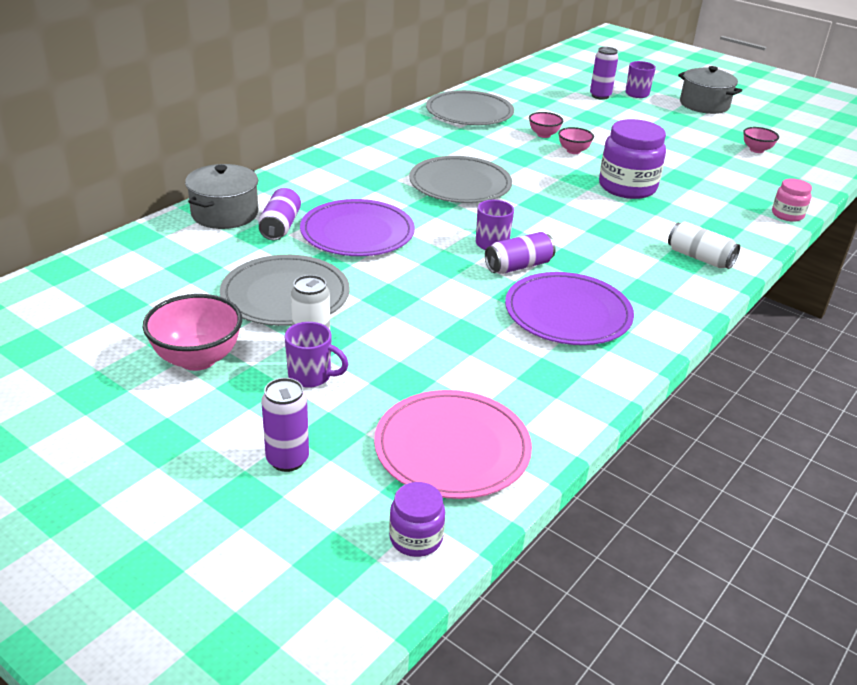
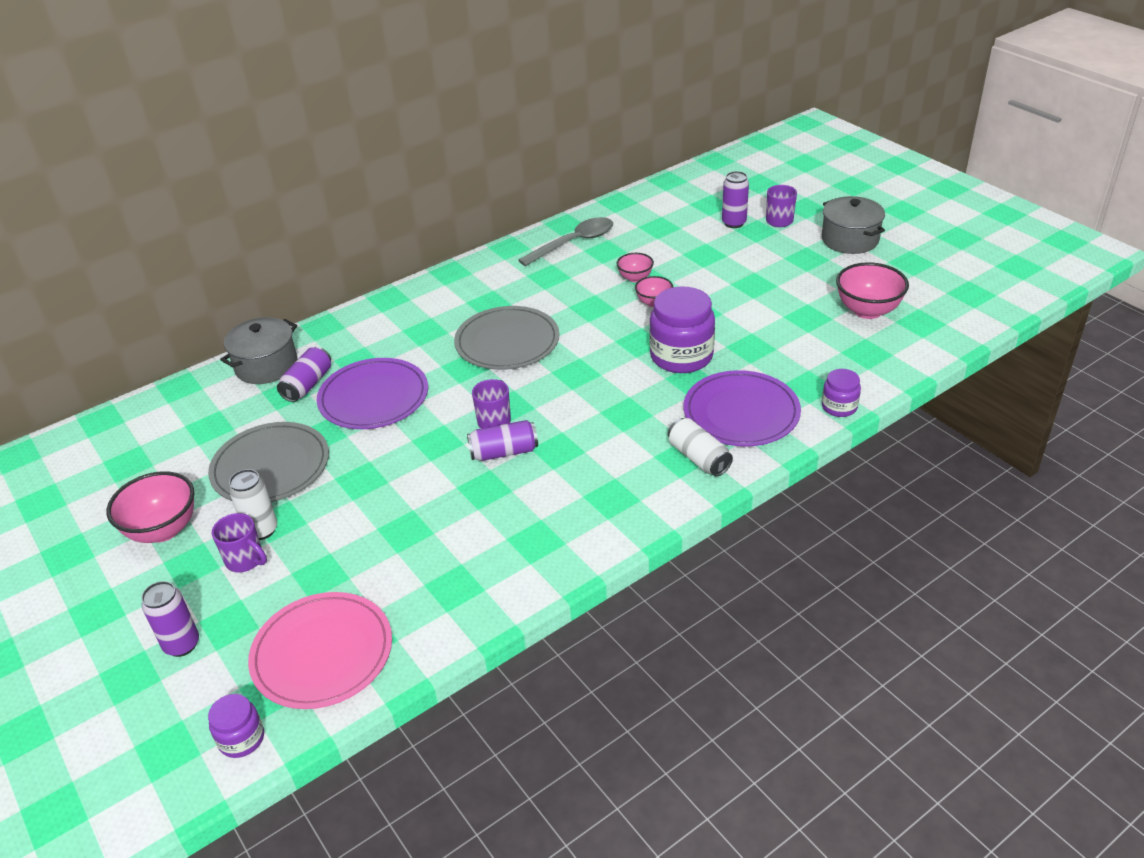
camera: 20 degrees right, 5 degrees up
grey plate [426,90,514,125] -> grey spoon [518,217,613,266]
purple plate [505,272,634,345] -> purple plate moved to [683,370,801,447]
pink bowl [743,127,779,153] -> pink bowl [836,262,909,319], size x1.77
pink jar [772,178,812,222] -> purple jar [822,369,861,417]

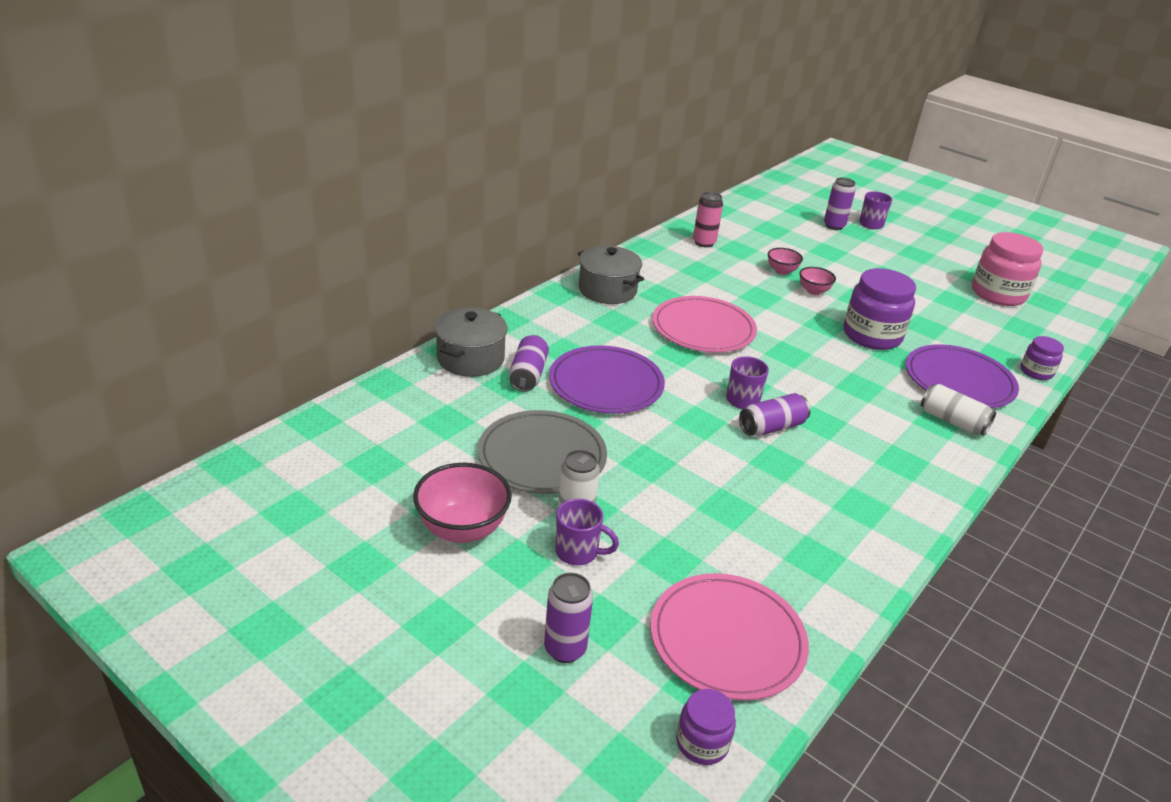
camera: 20 degrees left, 5 degrees down
grey plate [454,306,560,370] -> pink plate [652,296,757,352]
grey spoon [518,217,613,266] -> pink can [693,192,723,247]
grey pot [822,196,885,254] -> grey pot moved to [578,246,644,304]
pink bowl [836,262,909,319] -> pink jar [972,232,1044,306]

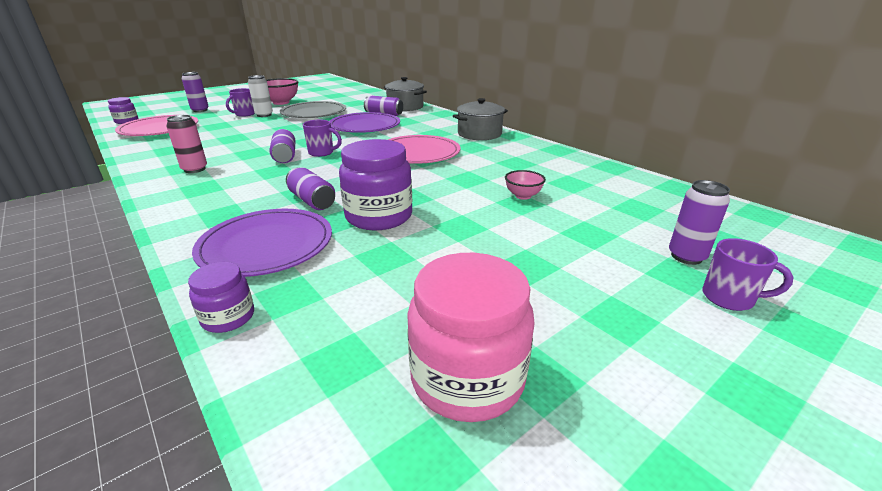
camera: 105 degrees right, 5 degrees down
pink can [693,192,723,247] -> pink can moved to [166,115,207,173]
pink bowl [799,267,836,295] -> none
white can [921,384,996,436] -> none
none -> purple can [286,167,335,210]

